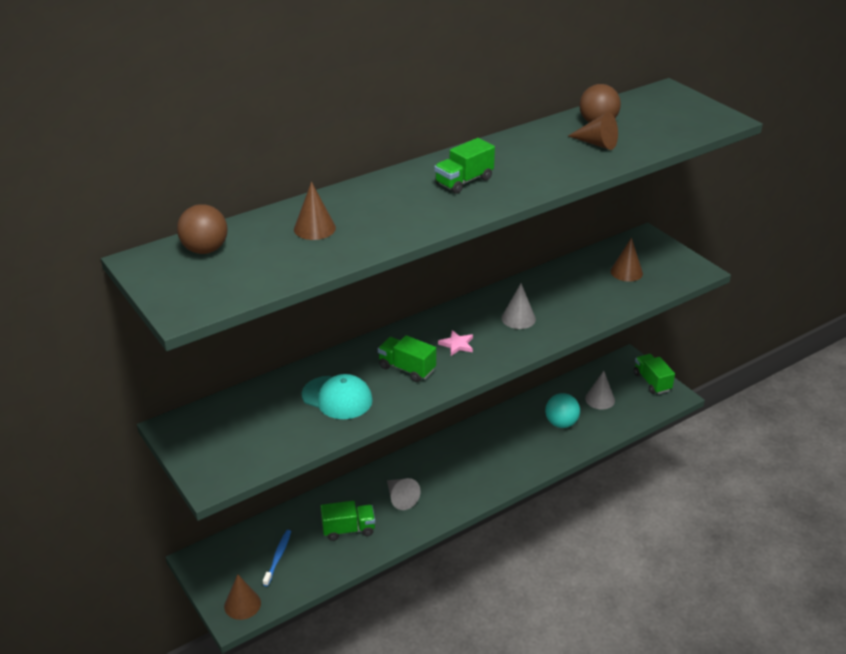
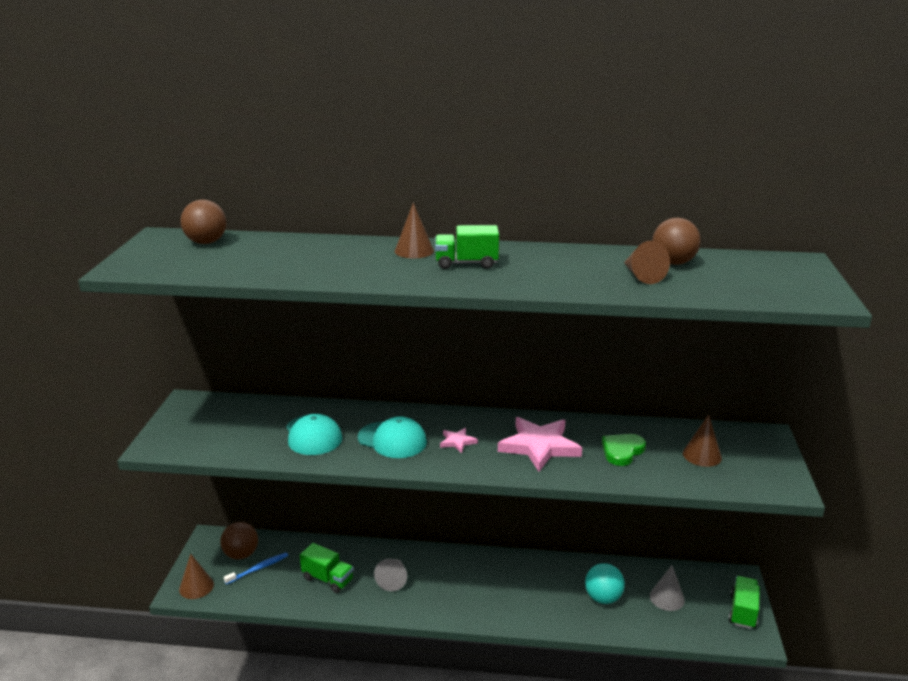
camera: 40 degrees right, 10 degrees down
brown cone [294,182,336,240] -> brown cone moved to [394,203,434,258]
green truck [378,335,436,382] -> turquoise cap [357,416,427,458]
grey cone [502,284,536,329] -> pink star [498,417,582,472]
none -> brown ball [220,522,258,560]
none -> green heart [602,434,646,466]

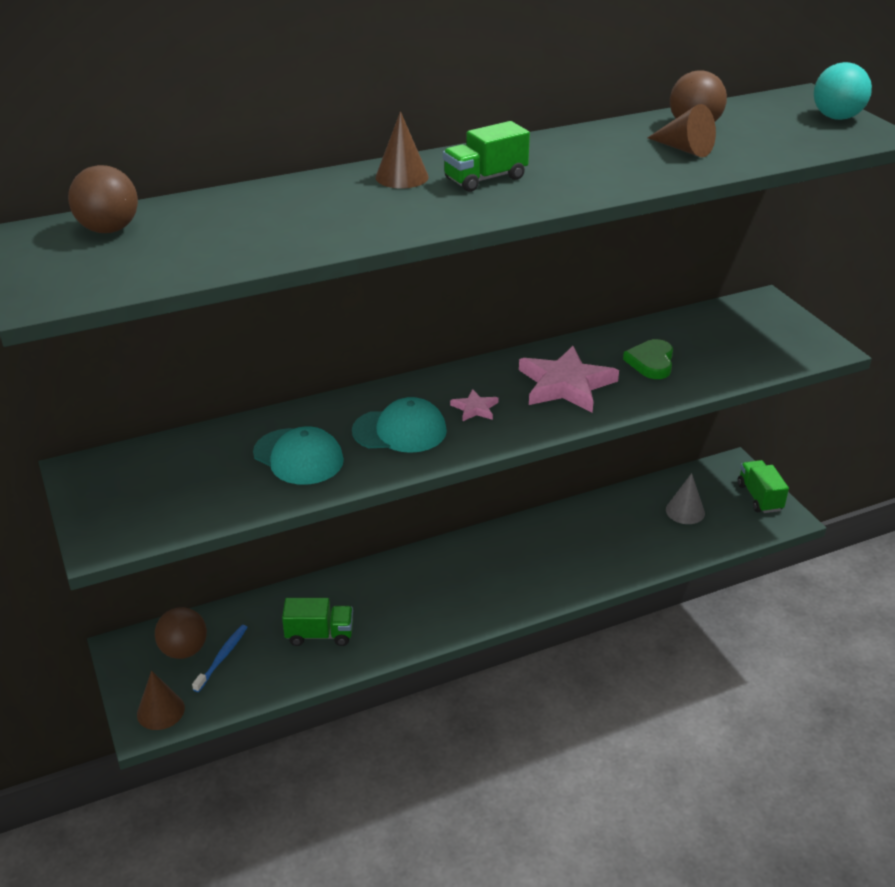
camera: 30 degrees left, 10 degrees up
grey cone [374,558,407,591] -> none
turquoise ball [585,563,625,604] -> turquoise ball moved to [814,62,872,120]
brown cone [683,415,722,467] -> none

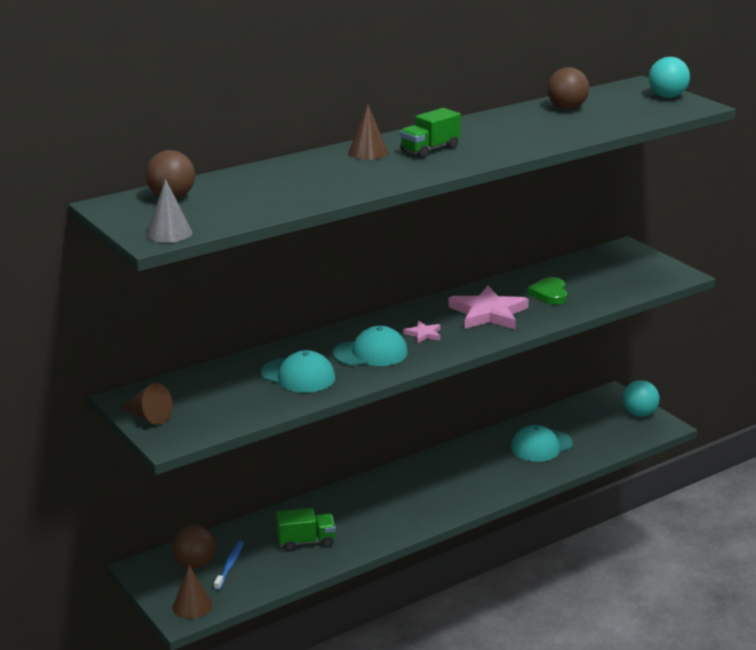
camera: 10 degrees left, 10 degrees down
brown cone [648,104,716,157] -> brown cone moved to [120,383,172,425]
grey cone [666,473,705,524] -> grey cone moved to [146,179,192,243]
green truck [738,460,789,513] -> turquoise ball [622,380,660,417]
none -> turquoise cap [511,425,573,462]

